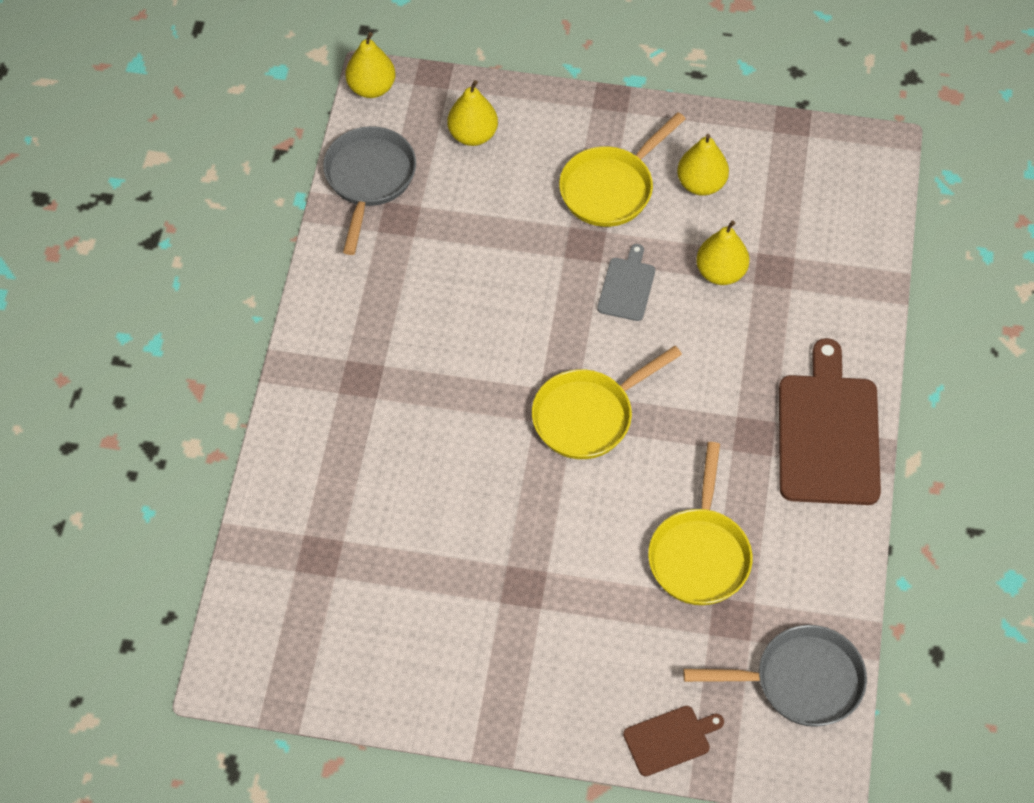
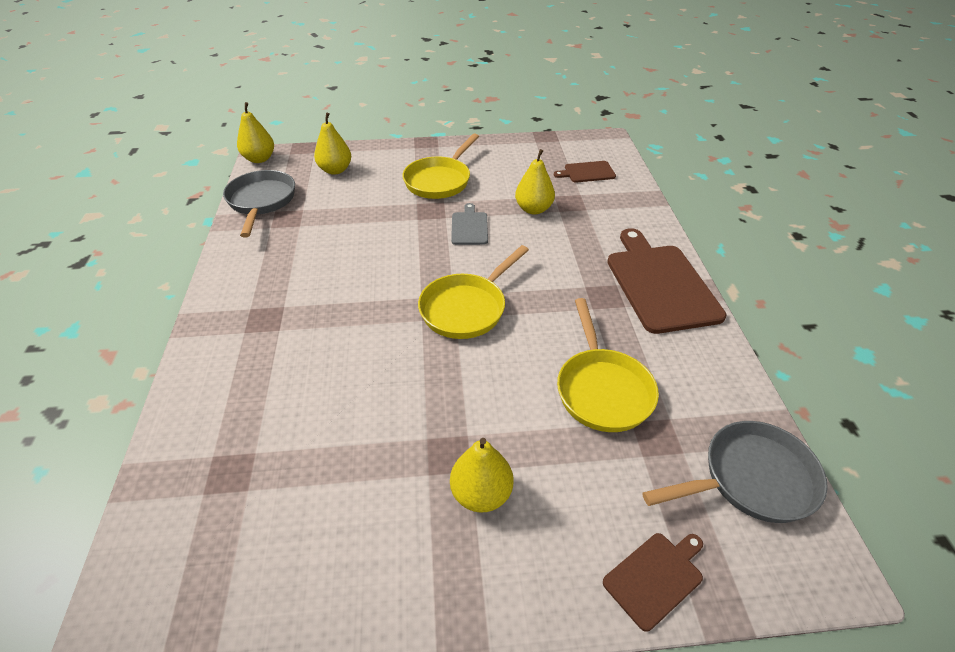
camera: 15 degrees left, 15 degrees down
yellow pear [677,134,729,196] -> yellow pear moved to [450,438,513,513]
none -> brown cutting board [554,161,616,183]

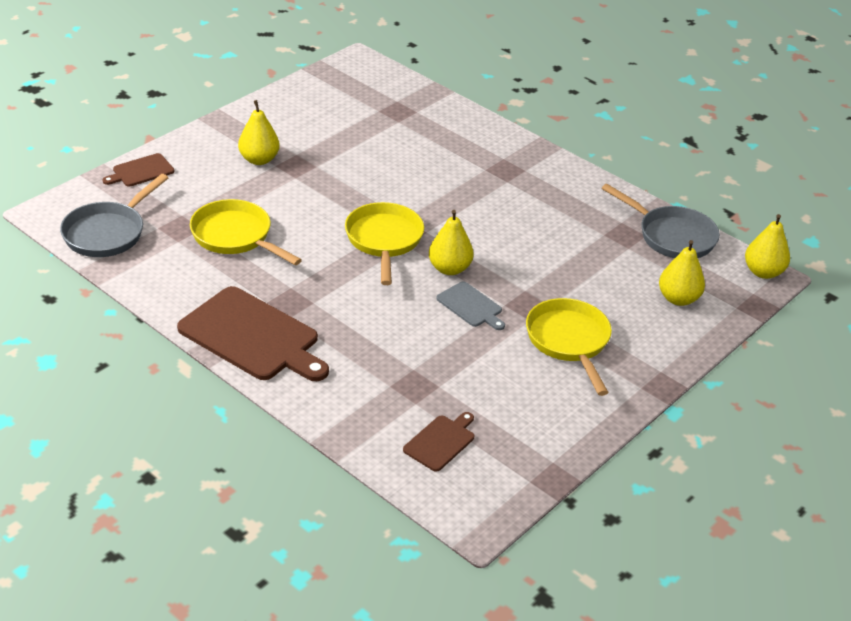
camera: 135 degrees right, 5 degrees down
yellow pear [515,149,555,215] -> yellow pear moved to [429,210,474,275]
brown cutting board [603,533,703,632] -> brown cutting board turned 45 degrees clockwise [102,153,174,187]

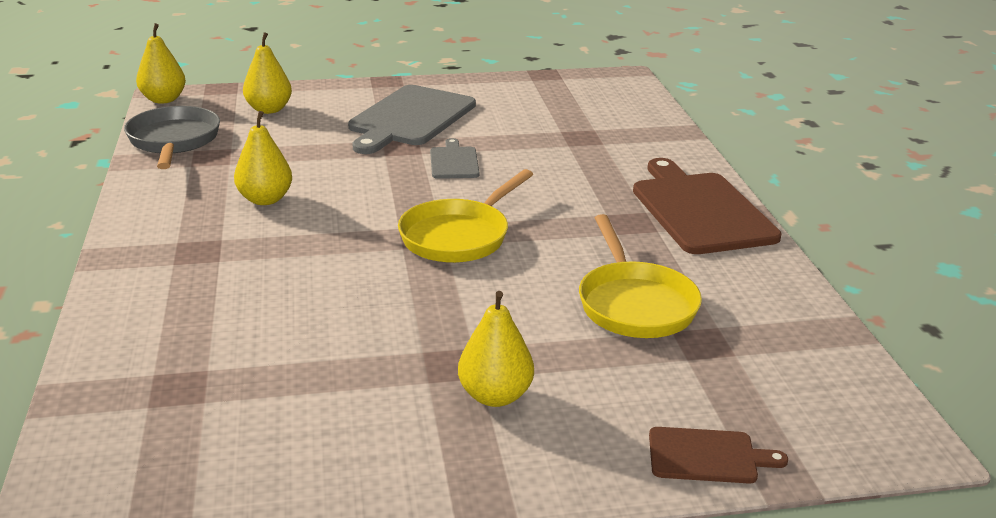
camera: 140 degrees left, 10 degrees down
grey pan [60,174,168,257] -> none
brown cutting board [403,412,474,472] -> none
yellow pear [429,210,474,275] -> yellow pear moved to [234,111,292,205]
yellow pan [526,298,612,396] -> grey cutting board [348,85,476,154]

